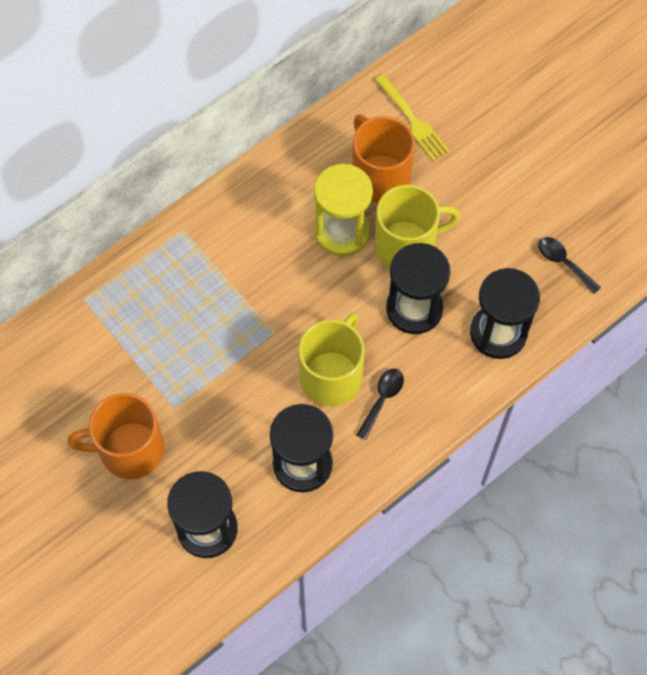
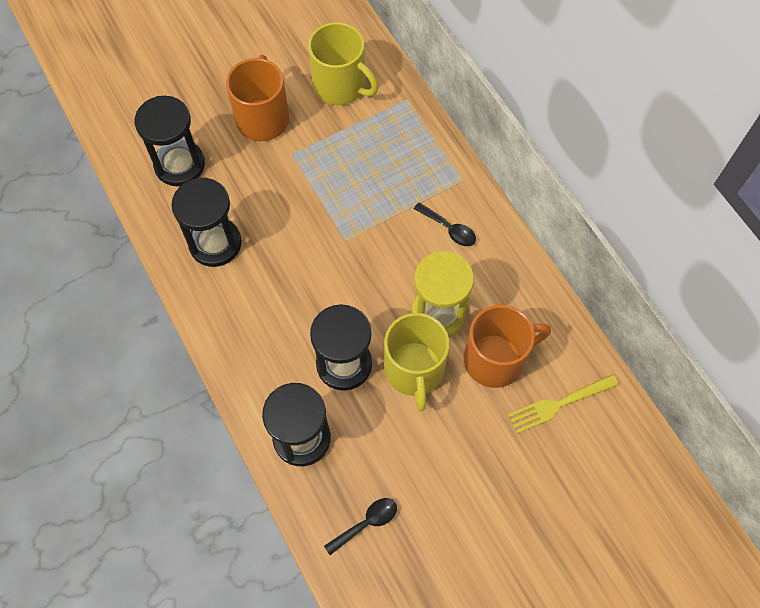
camera: 100 degrees right, 0 degrees up
yellow mug [298,312,365,406] -> yellow mug moved to [308,22,378,105]
black spoon [357,369,404,440] -> black spoon moved to [414,202,476,246]

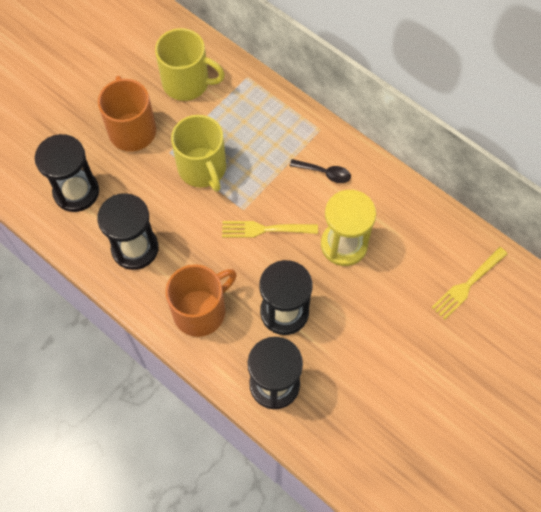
camera: 20 degrees left, 0 degrees up
black spoon [324,498,397,555] -> none
yellow mug [384,313,449,411] -> yellow mug moved to [171,115,226,192]
orange mug [464,305,551,388] -> orange mug moved to [166,264,237,337]
none -> yellow fork [222,221,318,238]

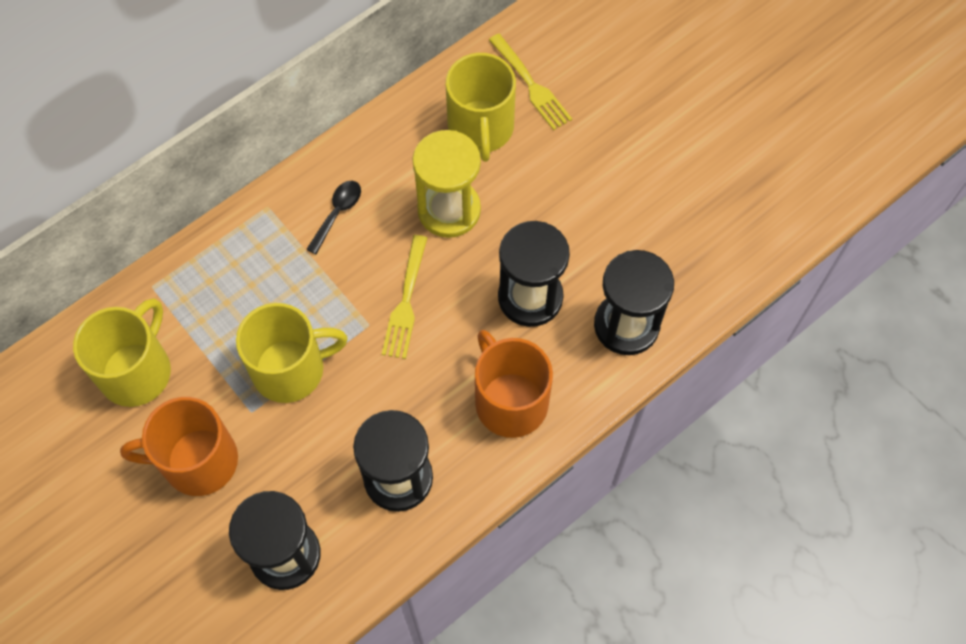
camera: 80 degrees left, 0 degrees up
none -> yellow mug [446,53,516,162]

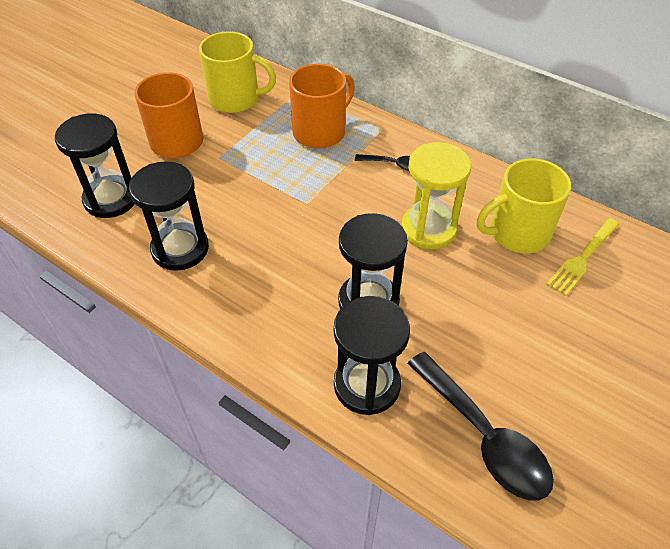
camera: 75 degrees right, 15 degrees down
yellow mug [236,303,348,403] -> none
yellow fork [382,235,427,359] -> none
orange mug [475,330,553,438] -> orange mug moved to [289,64,355,149]
none -> black spoon [407,352,554,500]

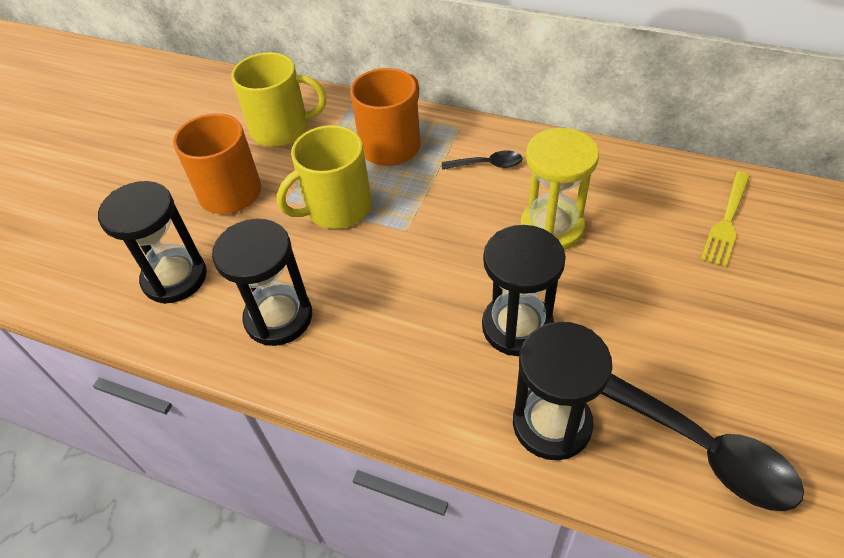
camera: 10 degrees left, 0 degrees up
yellow mug [477,158,571,253] -> yellow mug moved to [277,125,372,229]

